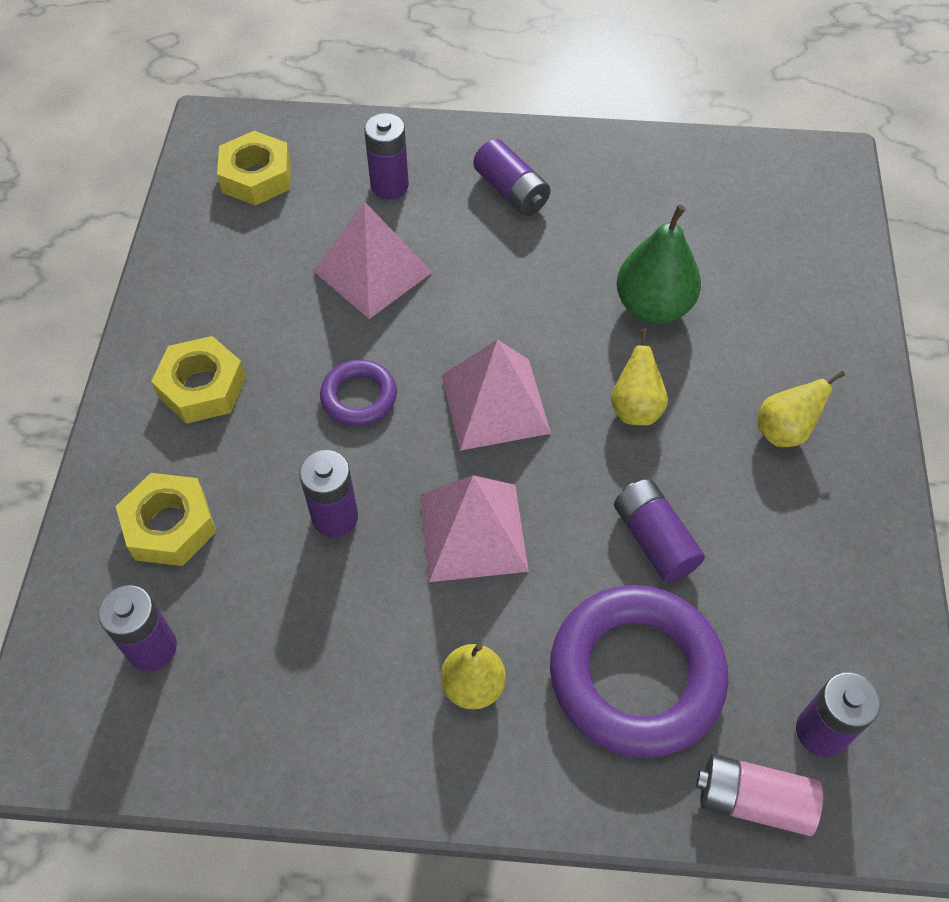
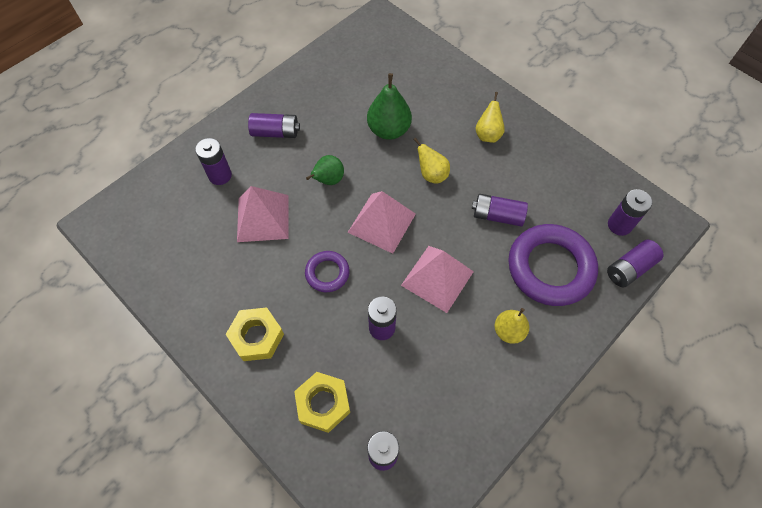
camera: 50 degrees left, 5 degrees up
yellow nut [217,131,291,206] -> none
pink battery [696,754,823,836] -> purple battery [607,240,664,287]
none -> green pear [306,155,344,185]

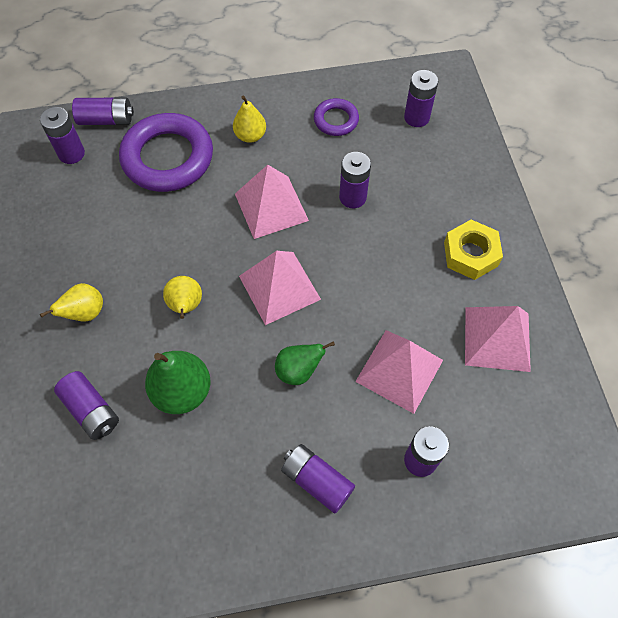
camera: 145 degrees left, 0 degrees up
yellow nut [294,372,350,433] -> none
purple ring [305,251,350,292] -> purple ring moved to [314,98,359,136]
purple battery [472,194,528,226] -> purple battery moved to [54,371,119,440]
none -> pink pyramid [465,306,531,372]

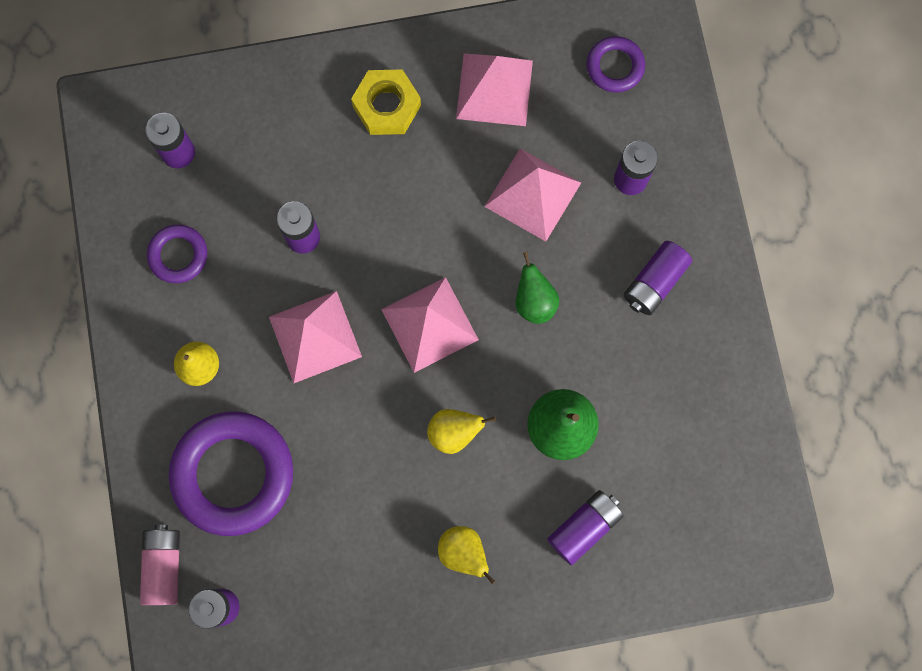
camera: 90 degrees left, 15 degrees up
purple battery [72,97,134,125] -> pink battery [140,525,180,605]
none -> purple ring [587,36,645,92]

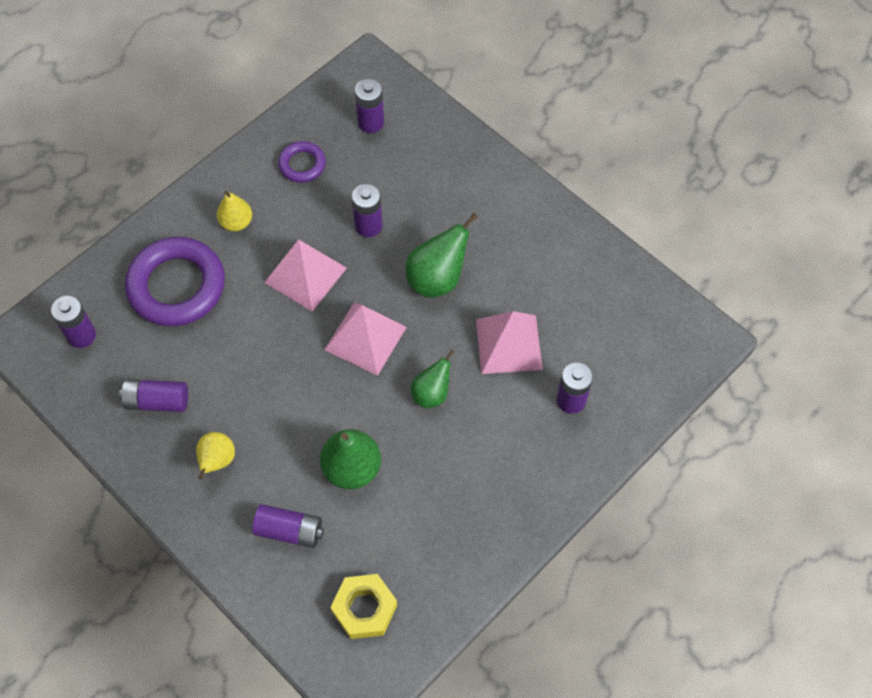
camera: 55 degrees right, 15 degrees down
pink battery [140,525,180,605] -> none
yellow nut [351,69,421,135] -> yellow nut moved to [330,574,397,639]
yellow pear [427,409,496,454] -> none
pink pyramid [456,54,533,126] -> none
purple ring [587,36,645,92] -> none
purple battery [624,241,692,315] -> purple battery moved to [119,379,188,412]
none -> green pear [406,213,478,298]

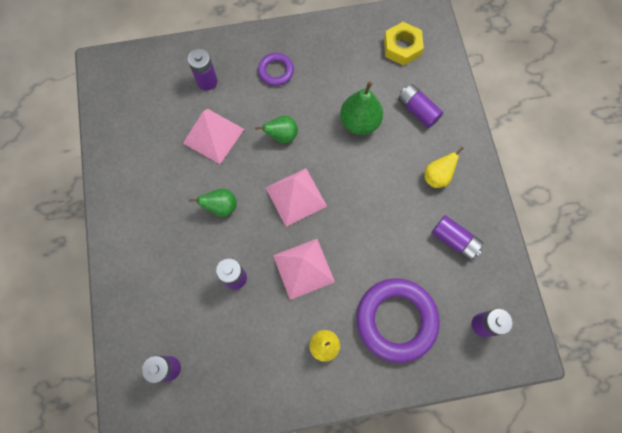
camera: 145 degrees left, 10 degrees up
purple ring [278,141,326,183] -> purple ring moved to [258,53,294,86]
green pear [406,213,478,298] -> green pear [189,189,237,217], size x0.64

